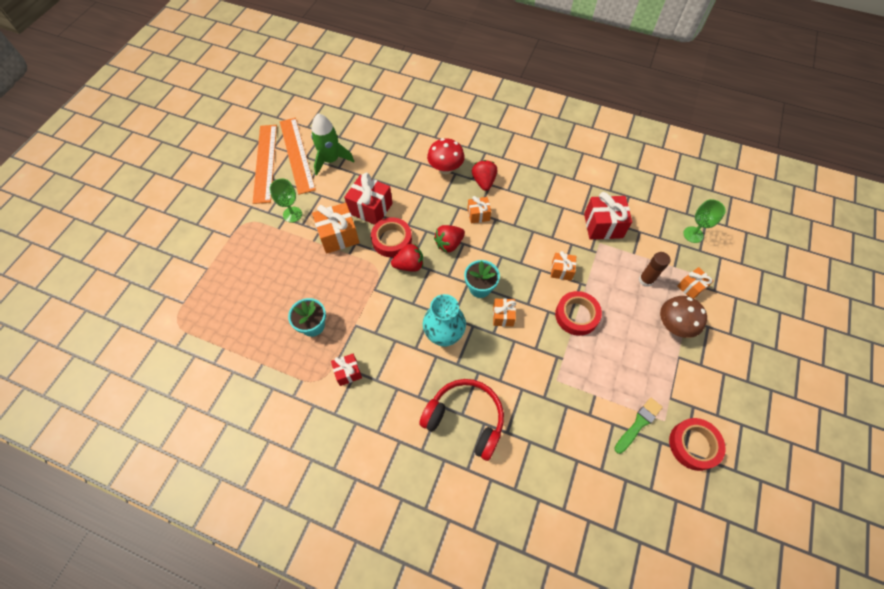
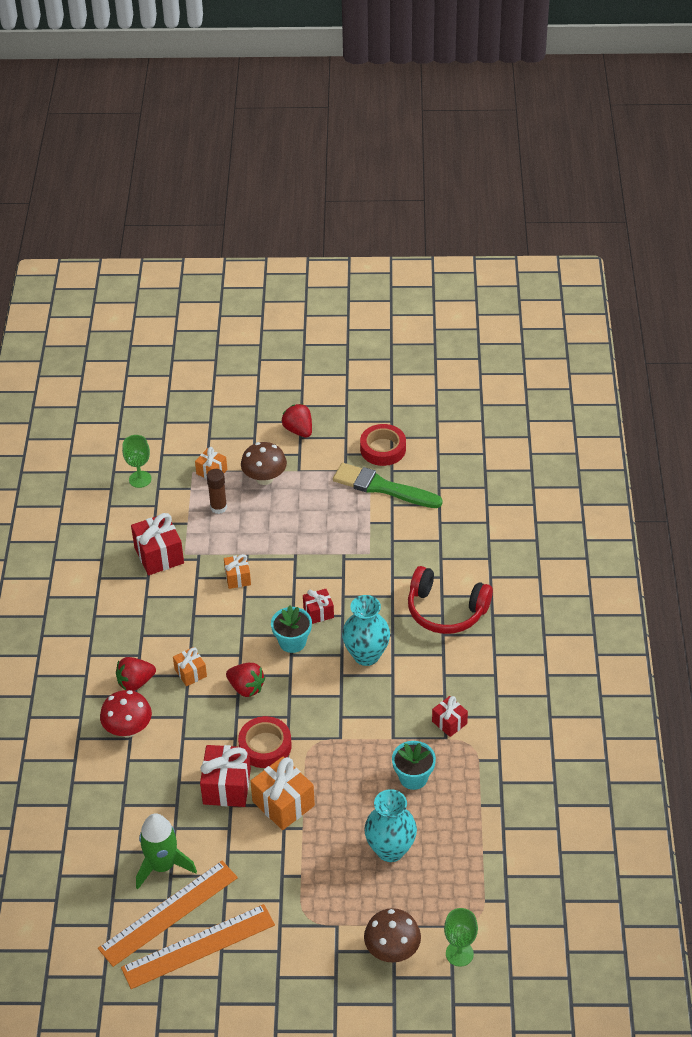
camera: 110 degrees left, 15 degrees down
green goblet [270,179,302,223] -> green goblet moved to [444,908,478,967]
red strawberry [391,243,423,272] -> red strawberry moved to [282,404,312,438]
red headphones [419,379,504,461] -> red headphones turned 75 degrees counterclockwise [408,566,493,634]
orange gift [493,298,516,326] -> red gift [303,589,334,624]
red tape [555,291,602,336] -> none
green brush [614,398,663,454] -> green brush [333,463,443,508], size x1.68
none -> turquoise vase [364,789,417,862]
none -> brown mushroom [364,908,421,963]

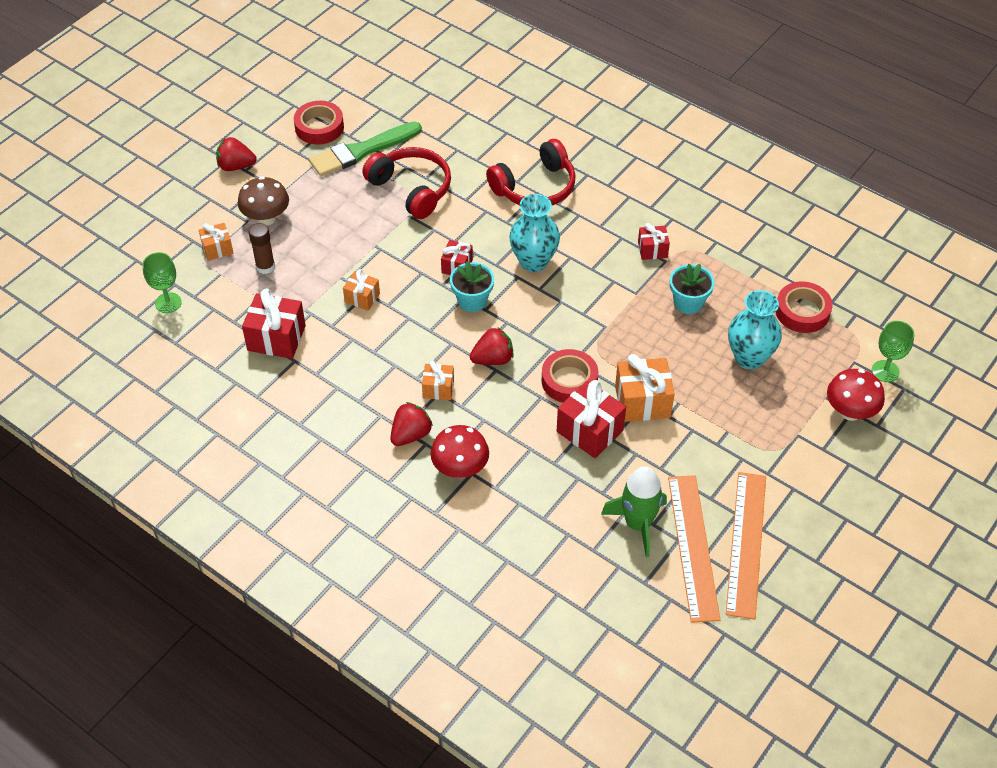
camera: 55 degrees left, 5 degrees up
red strawberry [116,657,156,691] -> red strawberry turned 150 degrees counterclockwise [390,402,433,446]
brown mushroom [364,908,421,963] -> red mushroom [827,369,885,421]
none -> red headphones [362,147,451,219]
none -> red tape [776,281,833,333]

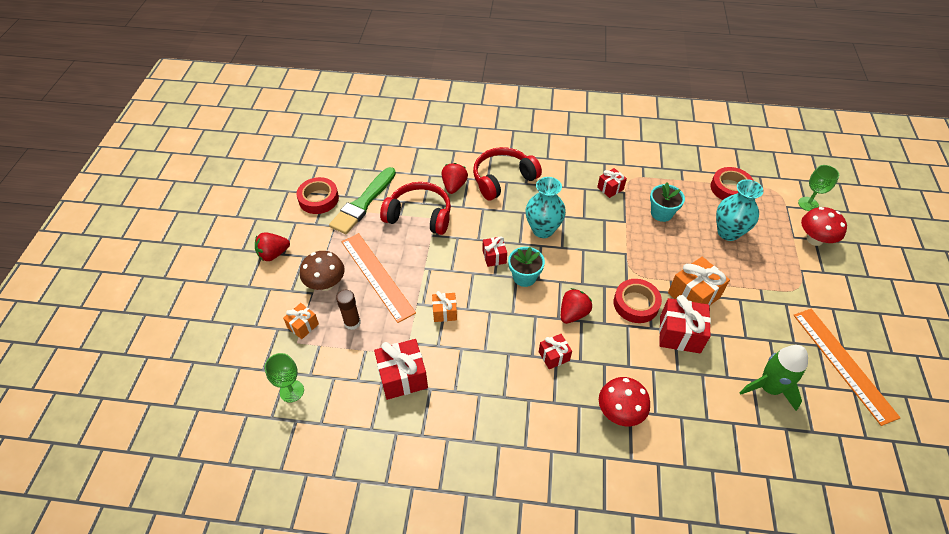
camera: 30 degrees left, 0 degrees up
red strawberry [390,402,433,446] -> red strawberry moved to [442,163,468,194]
orange gift [422,360,454,400] -> red gift [539,334,572,369]
red headphones [486,139,576,205] -> red headphones turned 150 degrees counterclockwise [473,147,542,201]
orange ruler [668,475,721,623] -> orange ruler moved to [342,233,416,323]

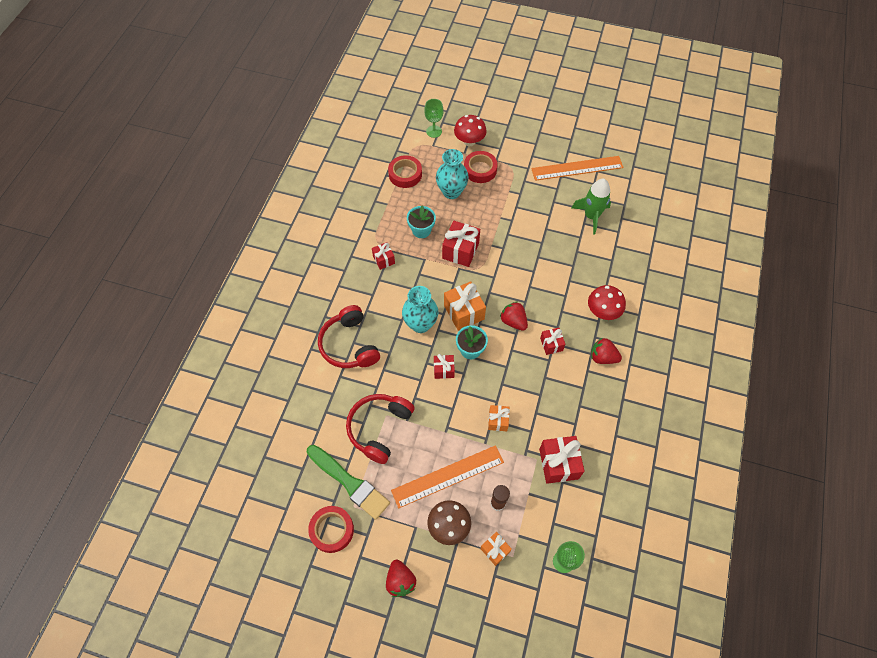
camera: 80 degrees left, 10 degrees up
red strawberry [442,163,468,194] -> red strawberry moved to [591,338,622,364]
red tape [614,279,662,323] -> red tape moved to [464,151,498,183]
red gift [659,295,711,353] -> red gift moved to [442,221,480,267]
orange gift [668,257,730,305] -> orange gift moved to [444,281,486,331]

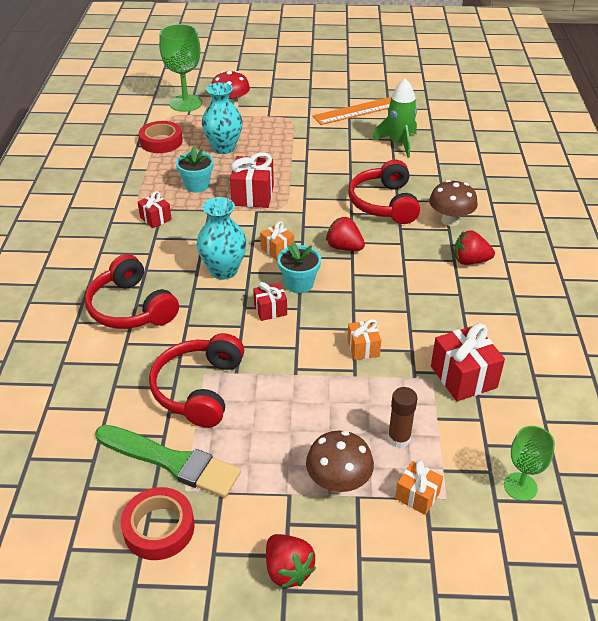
camera: 15 degrees left, 20 degrees down
orange ruler [391,445,504,509] -> none
green goblet [424,99,444,138] -> green goblet [159,24,202,112], size x1.70
orange gift [444,281,486,331] -> orange gift [260,221,294,260], size x0.58
red tape [464,151,498,183] -> none
red gift [540,328,566,355] -> none
red mushroom [588,285,626,320] -> brown mushroom [429,180,478,226]
none -> red headphones [349,160,420,224]

